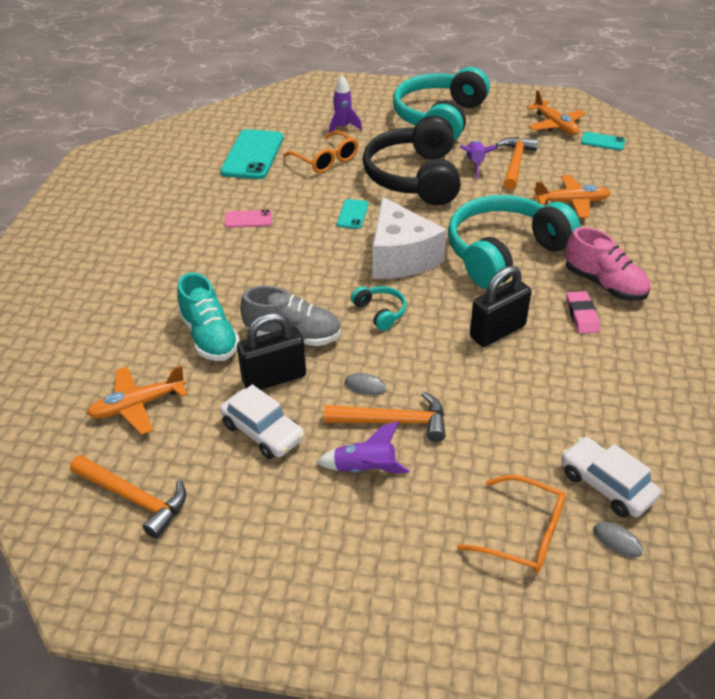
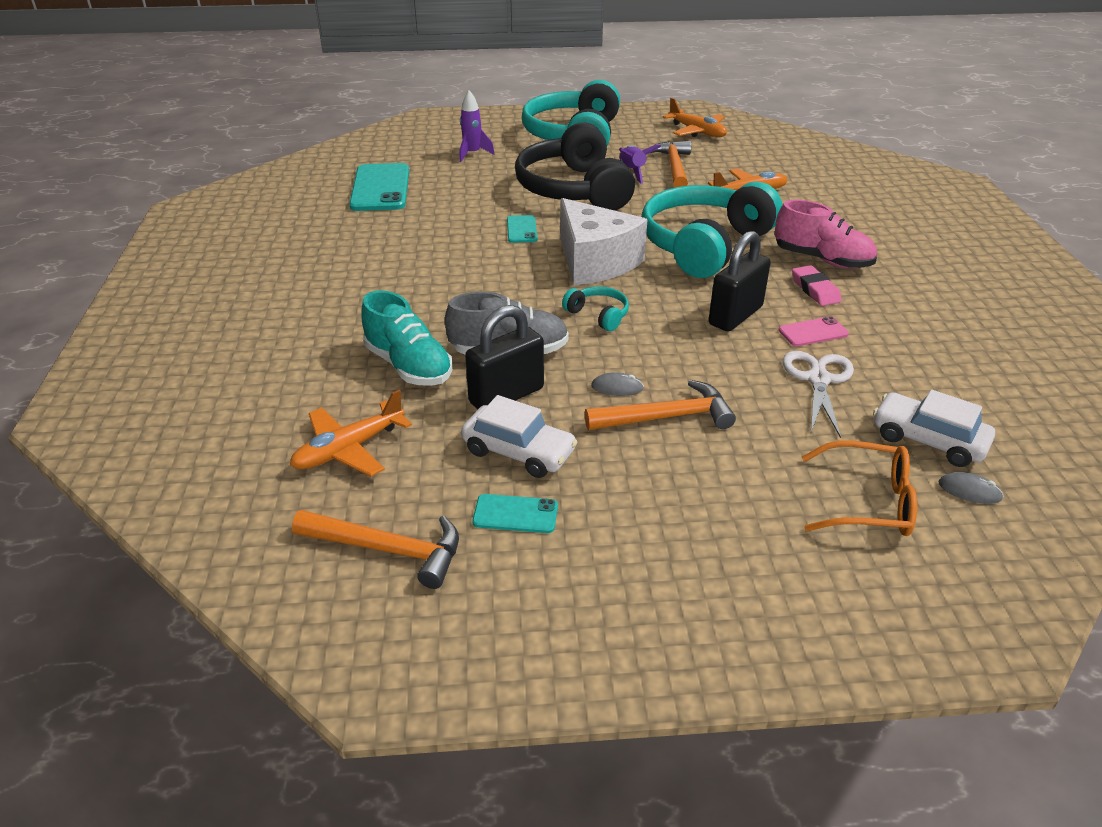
camera: 15 degrees left, 5 degrees down
pink phone [225,210,272,228] -> pink phone moved to [778,316,849,346]
orange glasses [283,131,358,173] -> none
purple rocket [316,421,410,473] -> none
turquoise phone [581,132,625,151] -> turquoise phone moved to [472,494,558,533]
none -> white scissors [783,351,854,438]

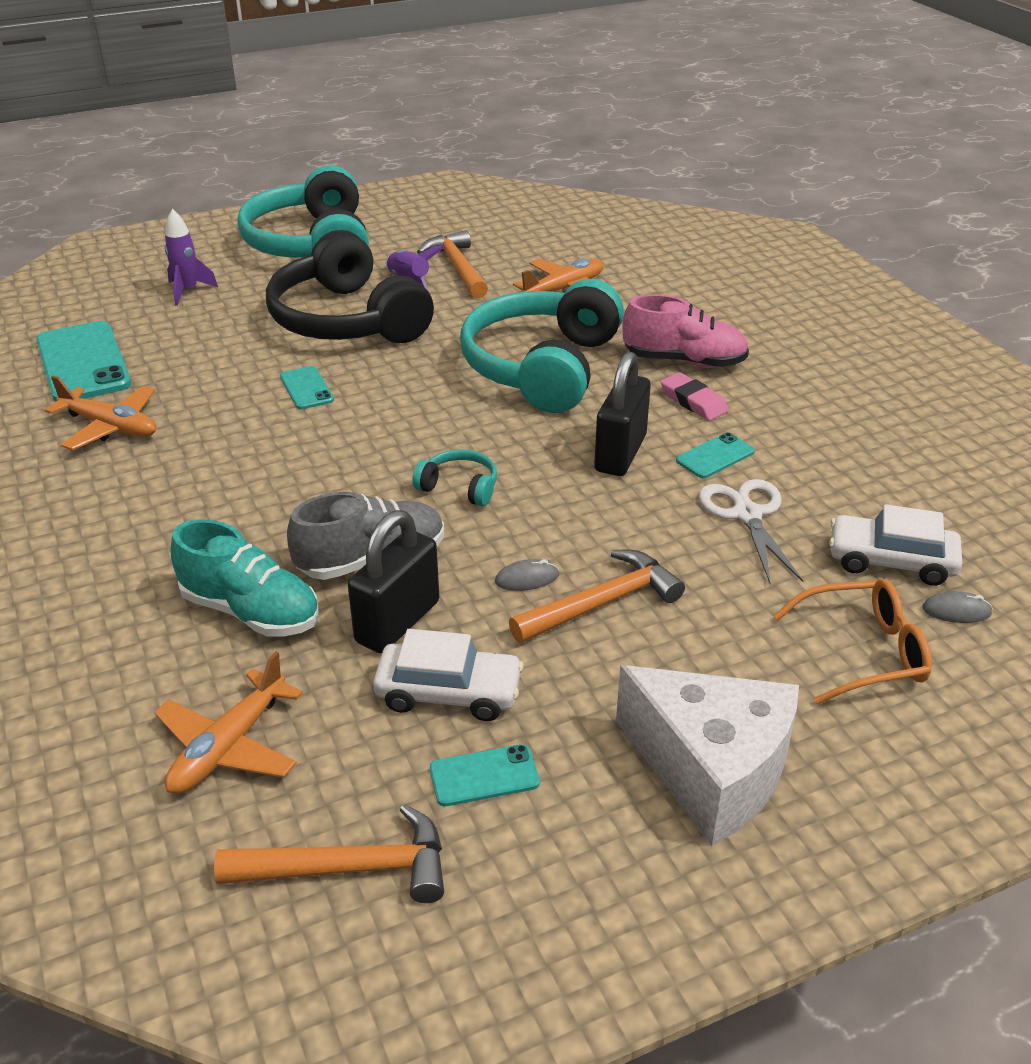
camera: 20 degrees left, 0 degrees up
white cheese [561,198,648,285] -> white cheese moved to [616,665,799,846]
orange plane [662,98,727,137] -> orange plane moved to [45,376,156,450]
pink phone [778,316,849,346] -> turquoise phone [676,432,755,478]

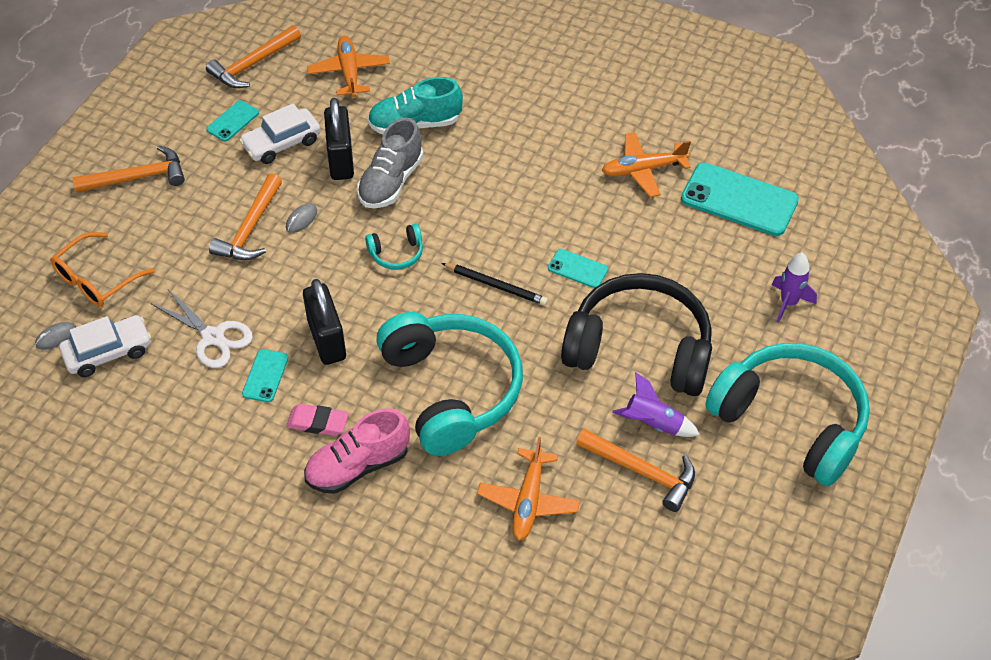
camera: 140 degrees right, 15 degrees up
white cheese [616,665,799,846] -> orange hammer [73,145,185,193]
none -> black pencil [442,263,548,305]

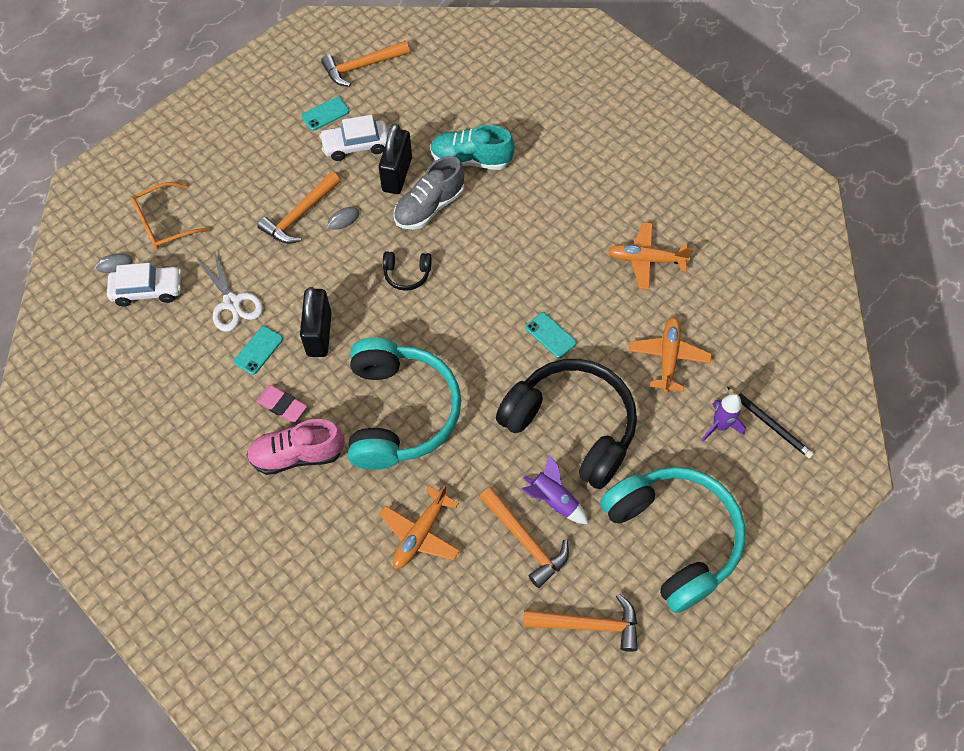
camera: 20 degrees right, 10 degrees up
orange hammer [73,145,185,193] -> orange hammer moved to [523,594,638,652]
orange plane [307,36,390,97] -> orange plane moved to [628,317,712,393]
turquoise headphones [365,224,423,270] -> black headphones [383,252,431,291]
black pencil [442,263,548,305] -> black pencil moved to [727,387,814,459]
turquoise phone [681,162,799,236] -> none

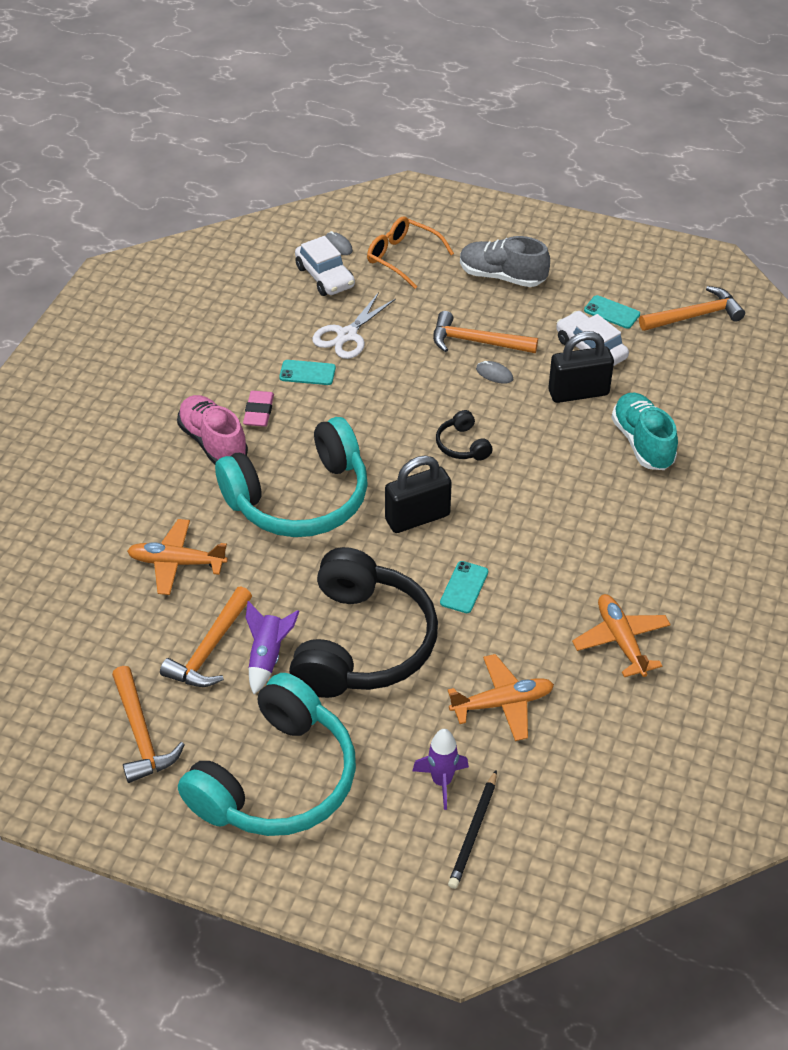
camera: 65 degrees right, 15 degrees down
black padlock [300,287,332,357] -> black padlock moved to [385,455,452,533]
orange hammer [321,41,410,87] -> orange hammer turned 120 degrees clockwise [639,286,745,331]
grey shoe [394,156,464,230] -> grey shoe moved to [460,236,550,287]

